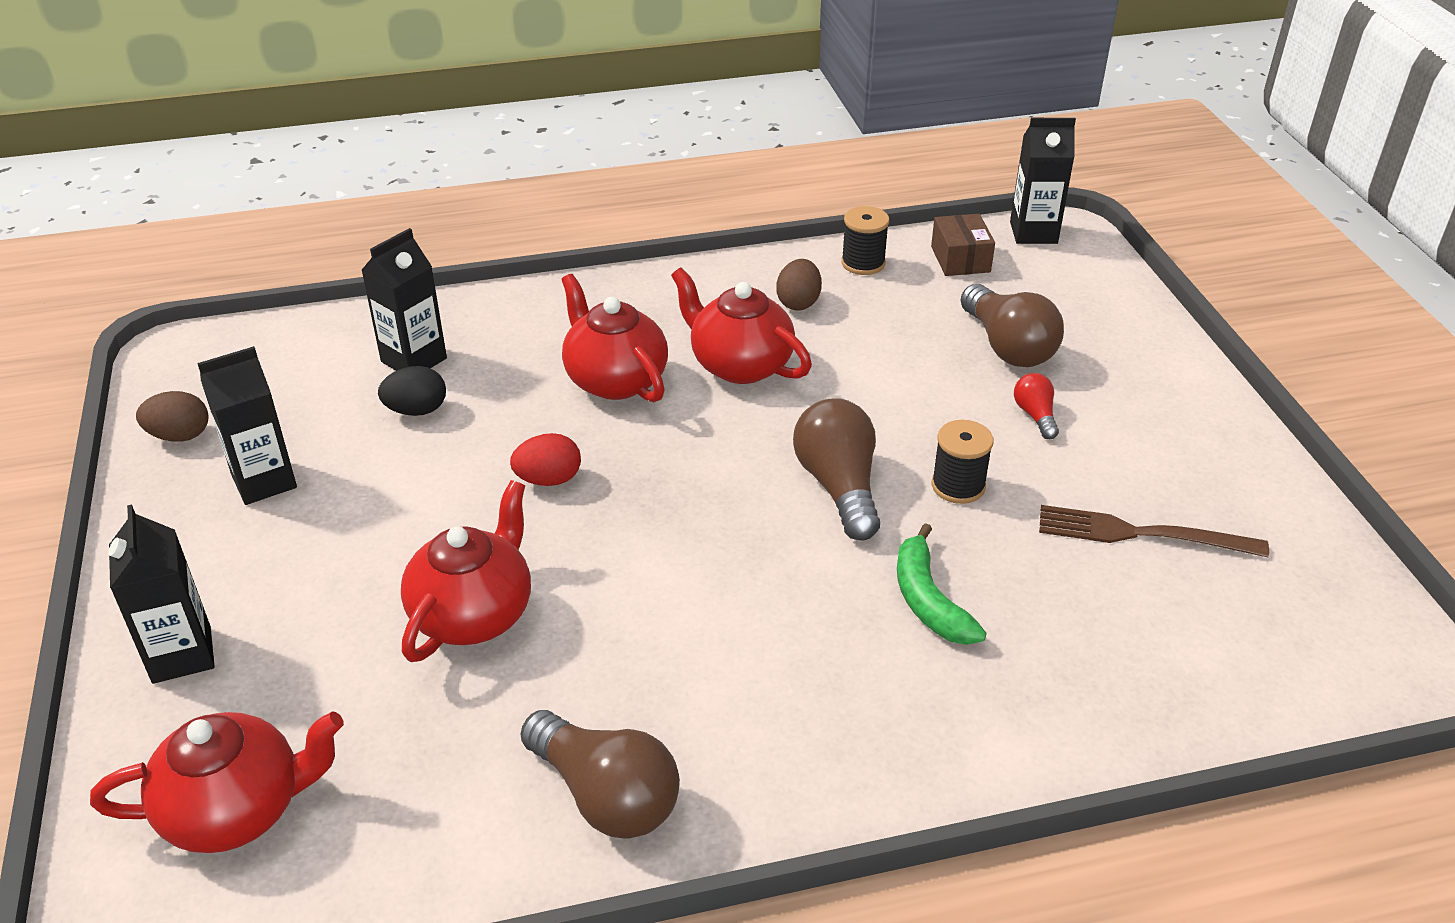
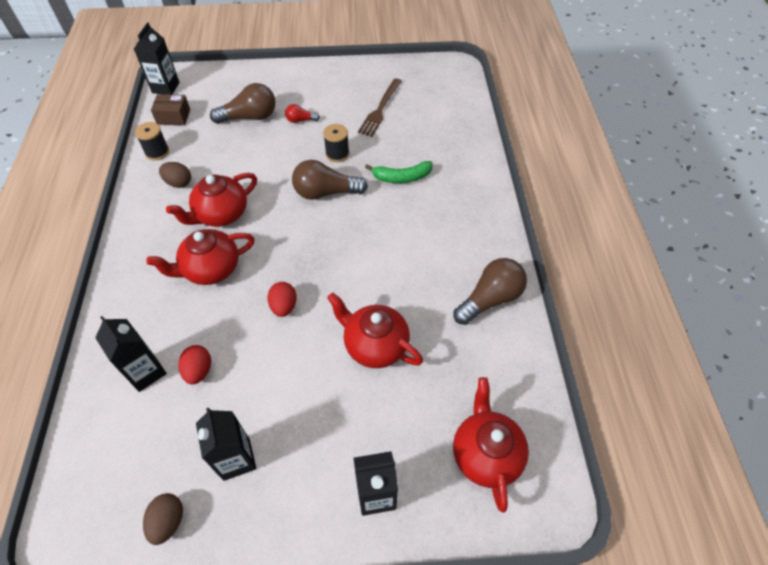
camera: 80 degrees left, 15 degrees up
black egg [378,366,446,416] -> red egg [179,345,211,384]

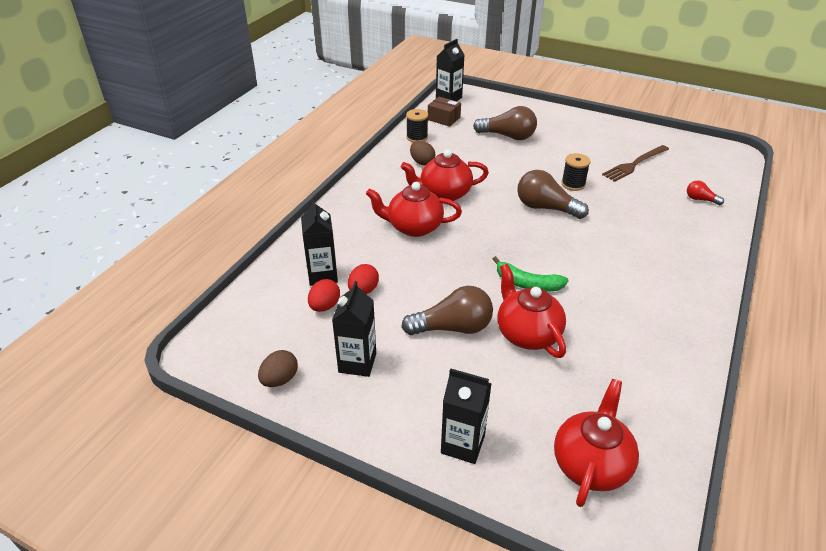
camera: 30 degrees right, 15 degrees down
red egg [267,282,297,317] -> red egg moved to [308,279,340,312]
red light bulb [285,104,320,123] -> red light bulb moved to [687,180,724,205]
green banana [365,161,433,183] -> green banana moved to [493,256,569,291]
brown light bulb [453,258,527,325] -> brown light bulb moved to [401,286,493,335]

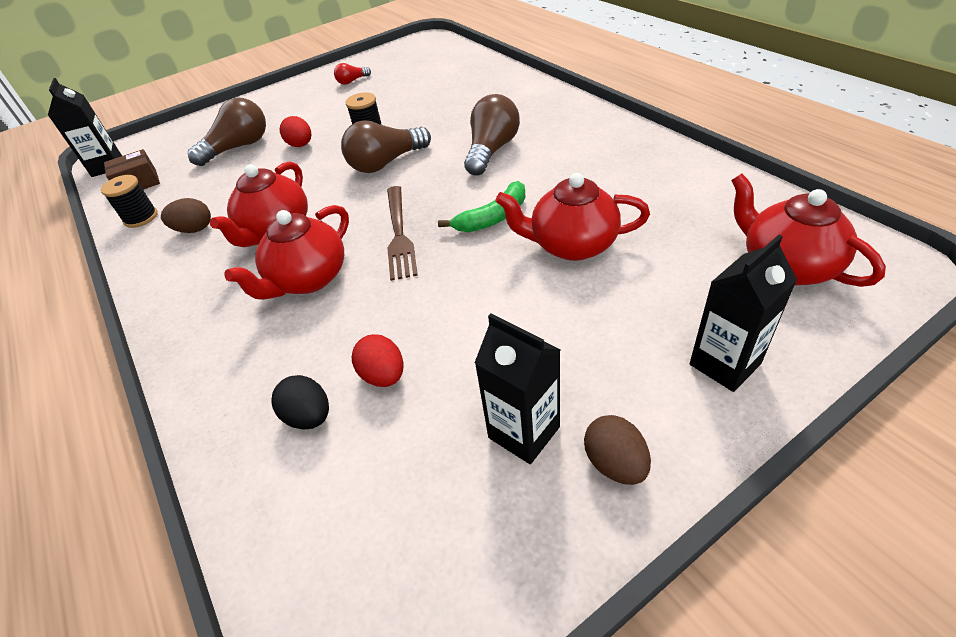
camera: 55 degrees left, 5 degrees up
brown egg [258,350,298,387] -> brown egg moved to [584,415,651,485]
black carton [301,199,338,286] -> black egg [272,375,329,430]
red egg [308,279,340,312] -> red egg moved to [279,116,311,147]
brown light bulb [401,286,493,335] -> brown light bulb moved to [464,94,520,176]
brown fork [602,145,669,182] -> brown fork moved to [387,186,418,281]
red light bulb [687,180,724,205] -> red light bulb moved to [334,63,371,85]

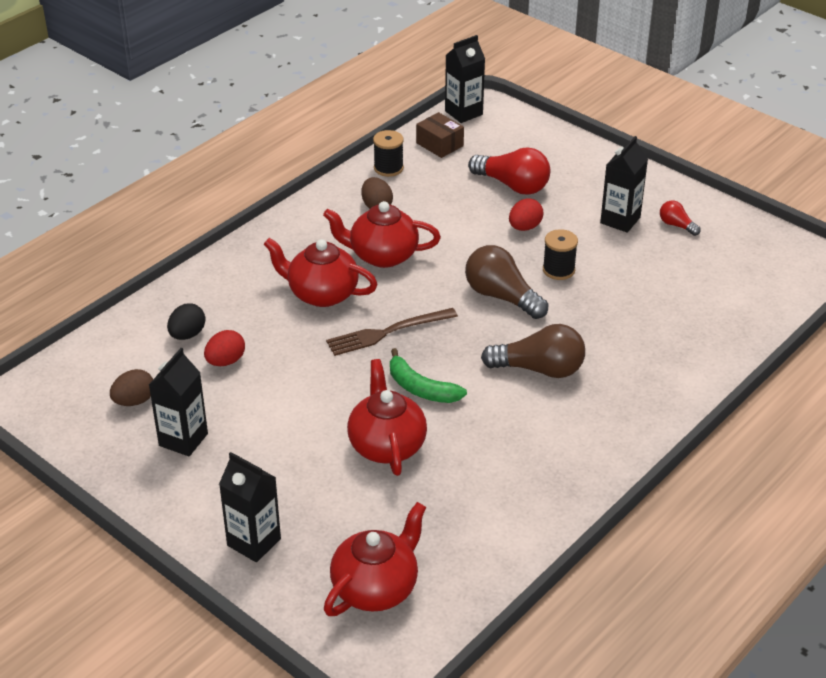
camera: 70 degrees right, 5 degrees down
brown light bulb [188,98,266,166] -> red light bulb [468,147,550,195]
brown egg [584,415,651,485] -> brown egg moved to [110,369,153,406]
none -> black carton [600,136,648,233]

